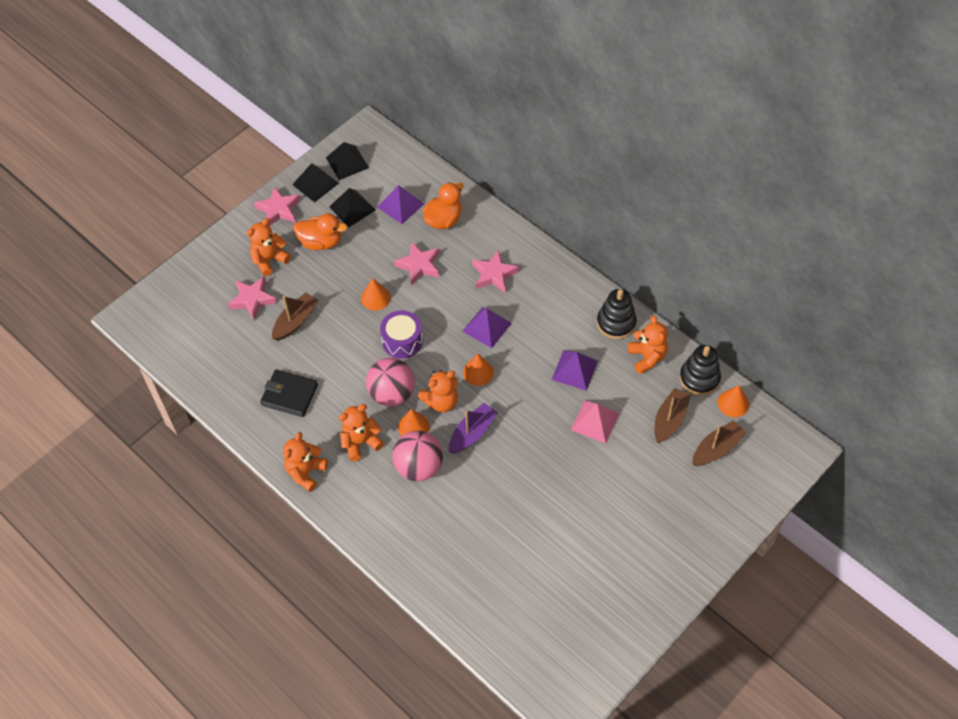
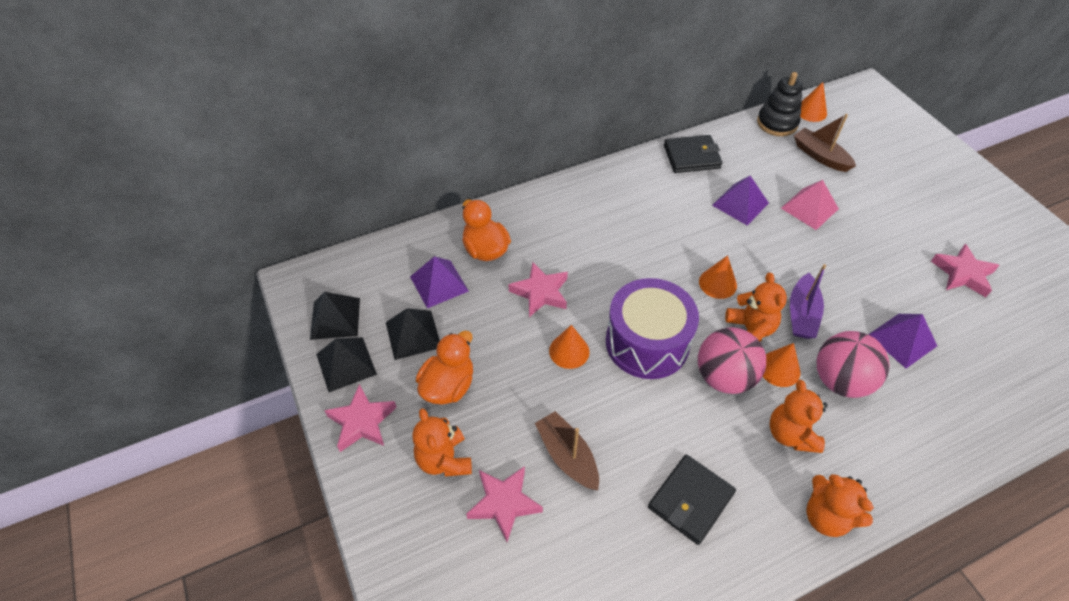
camera: 70 degrees left, 5 degrees down
purple drum [380,310,423,359] -> purple drum [606,278,699,379], size x1.55
purple boat [449,403,498,454] -> purple boat turned 135 degrees counterclockwise [790,264,826,339]
purple pyramid [462,307,512,348] -> purple pyramid moved to [868,314,937,368]
pink star [472,250,519,293] -> pink star moved to [931,244,1000,297]
black stacking toy [597,289,637,339] -> black wallet [664,135,722,173]
orange teddy bear [628,315,668,374] -> none
brown boat [692,420,746,466] -> none

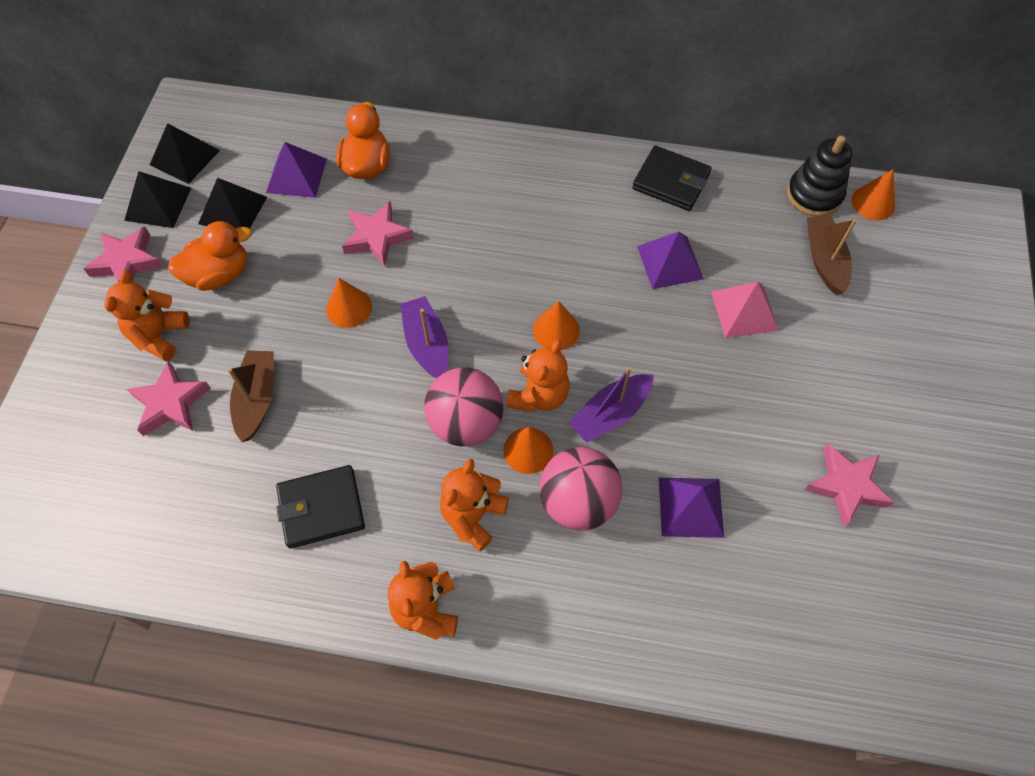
camera: 35 degrees right, 10 degrees up
purple drum [606,278,699,379] -> purple boat [400,297,449,378]

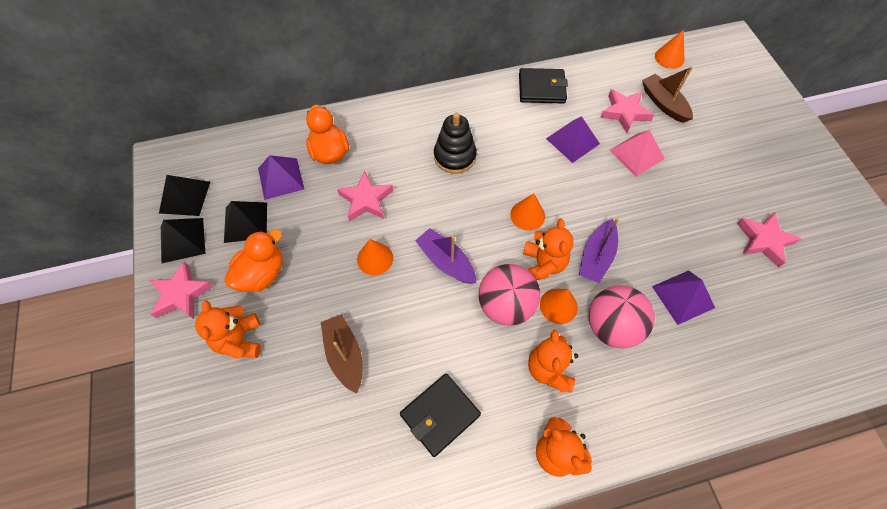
camera: 25 degrees left, 0 degrees up
pink star [126,360,211,436] -> pink star moved to [600,89,655,133]
black stacking toy [787,135,852,217] -> black stacking toy moved to [434,113,477,174]

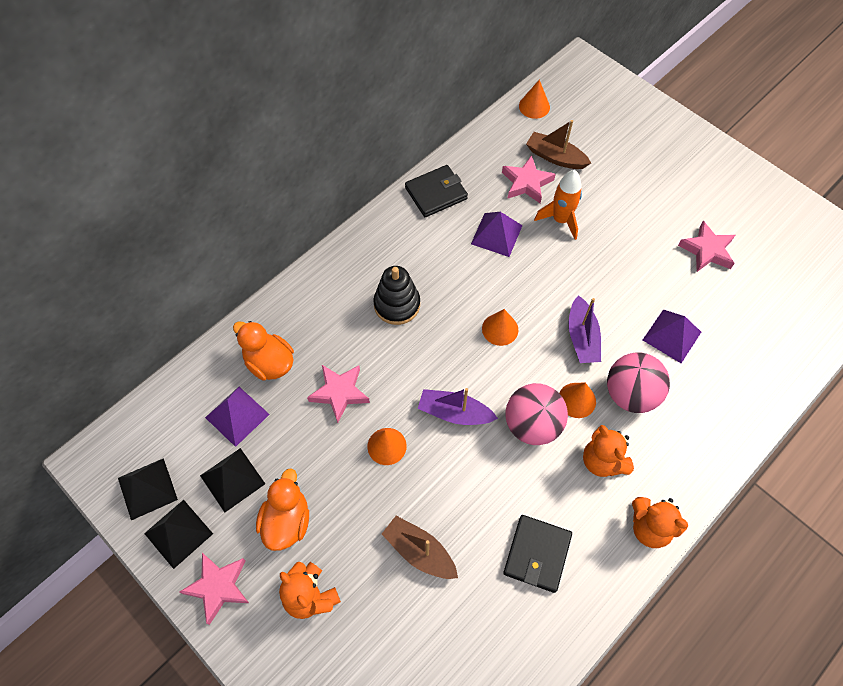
camera: 30 degrees left, 0 degrees up
orange teddy bear [523,219,574,280] -> none
pink pyramid [609,130,665,177] -> orange rocket [534,170,582,240]

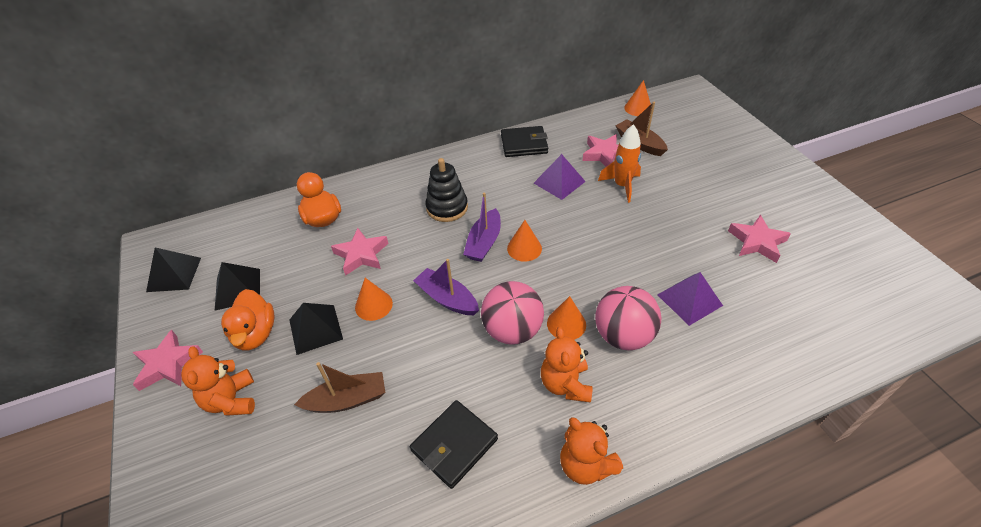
camera: 25 degrees right, 15 degrees down
black pyramid [144,500,213,569] -> black pyramid moved to [289,303,343,355]
purple pyramid [205,387,270,447] -> none
orange duck [256,468,309,551] -> orange duck turned 135 degrees clockwise [221,289,274,351]
brown boat [382,516,458,579] -> brown boat turned 105 degrees clockwise [294,362,386,413]
purple boat [569,295,601,363] -> purple boat moved to [463,192,501,262]

